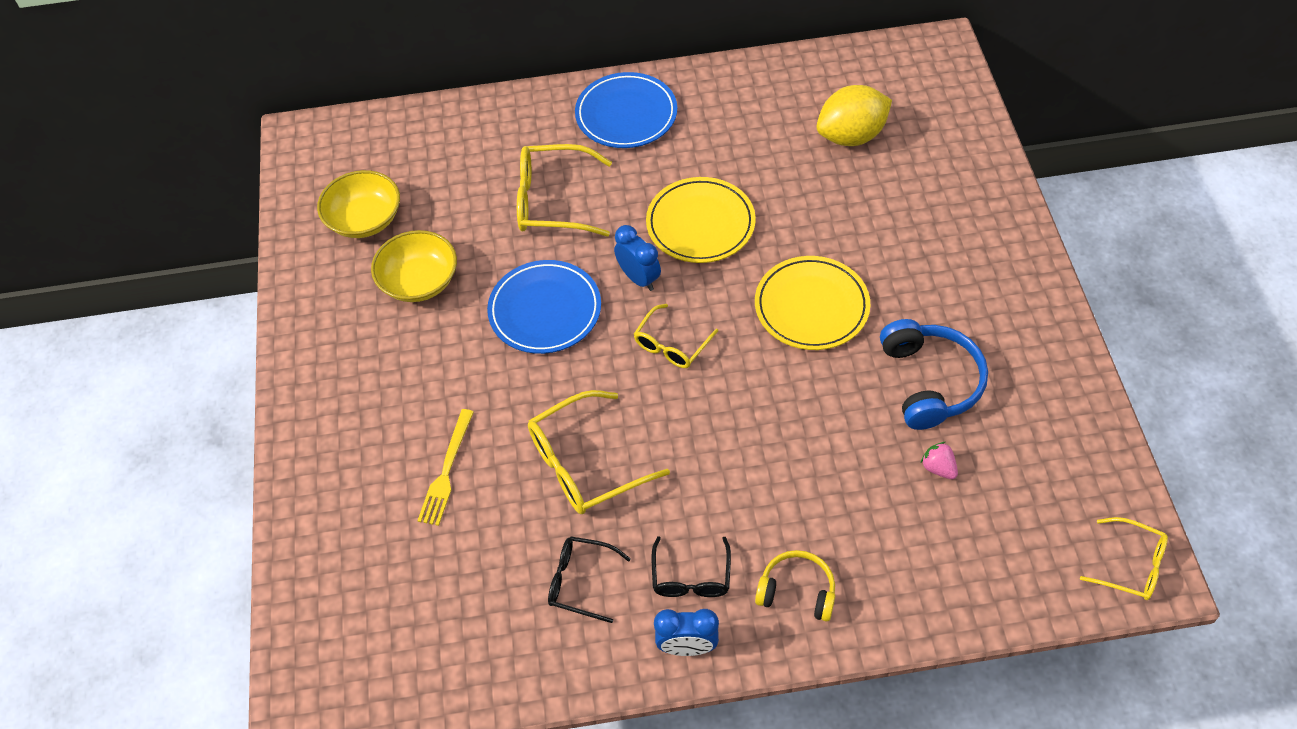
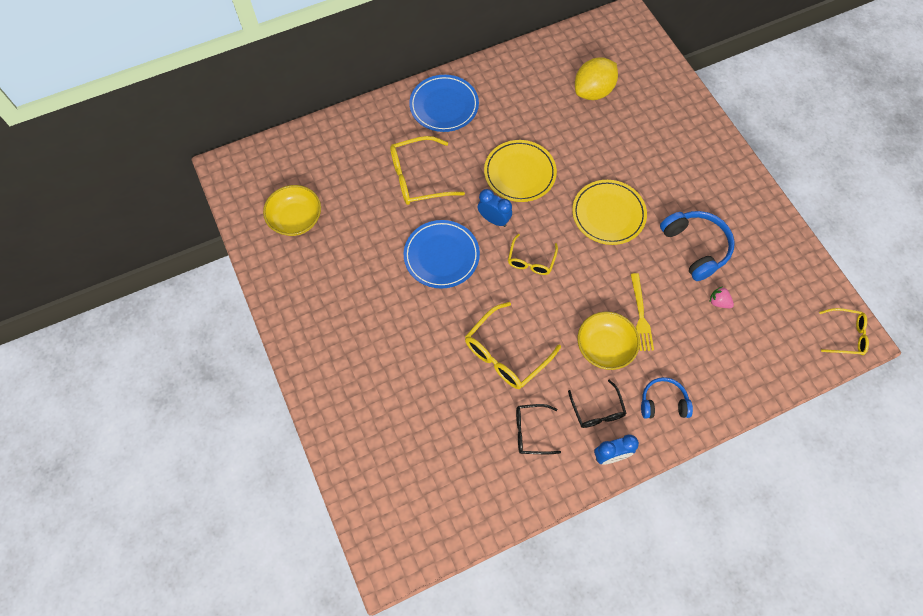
camera: 20 degrees left, 10 degrees up
yellow bowl [371,230,457,302] -> yellow bowl moved to [578,312,640,370]
yellow fork [417,409,474,526] -> yellow fork moved to [631,273,654,351]
yellow headphones [755,550,835,622] -> blue headphones [641,377,693,419]

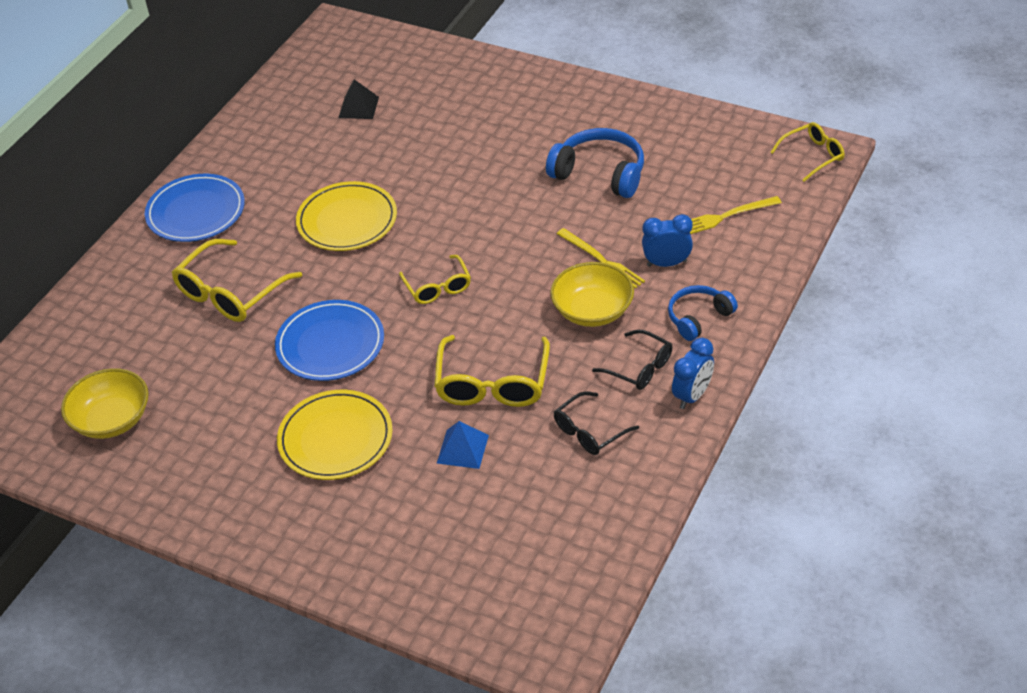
camera: 35 degrees left, 20 degrees down
blue clock [478,189,512,227] -> blue clock moved to [642,214,693,267]
yellow plate [572,180,647,245] -> yellow plate moved to [277,390,392,480]
yellow lemon [575,57,618,100] -> black pyramid [339,79,379,119]
pink strawberry [710,286,734,308] -> none
none -> blue pyramid [437,421,489,469]
none -> yellow fork [690,196,782,234]

